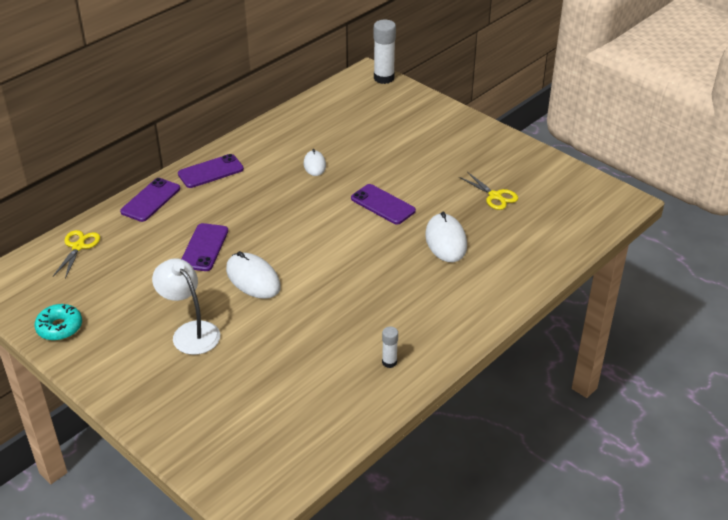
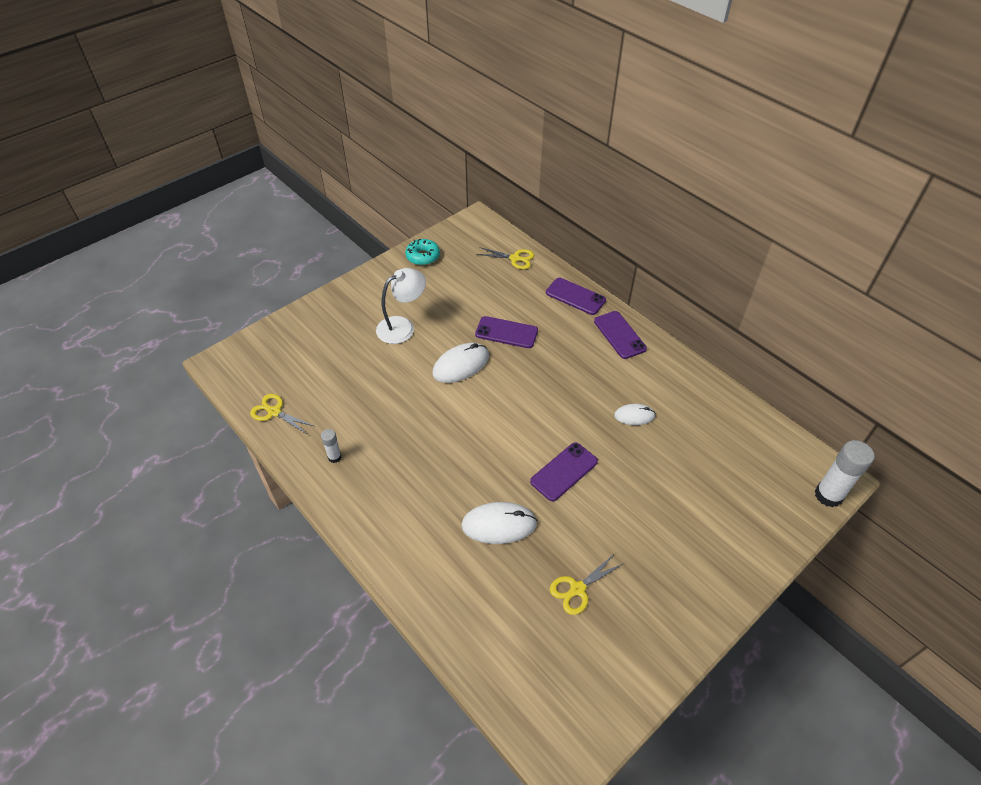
camera: 95 degrees right, 10 degrees up
none -> yellow scissors [250,394,314,434]

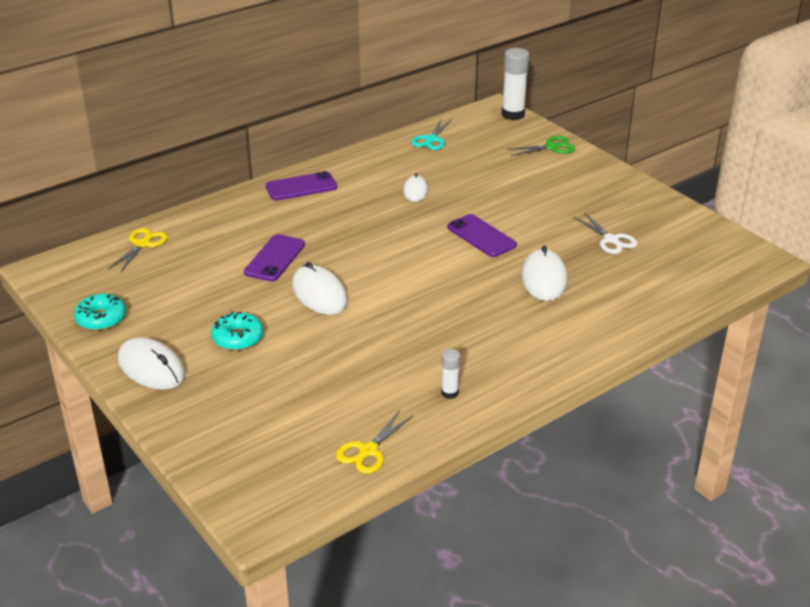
camera: 85 degrees left, 15 degrees down
white lamp [376,268,426,344] -> turquoise donut [211,311,263,351]
purple phone [546,278,606,315] -> none
yellow scissors [550,553,624,615] -> white scissors [574,212,637,254]
none -> white mouse [118,337,185,390]
none -> turquoise scissors [411,118,452,150]
none -> green scissors [507,136,575,156]

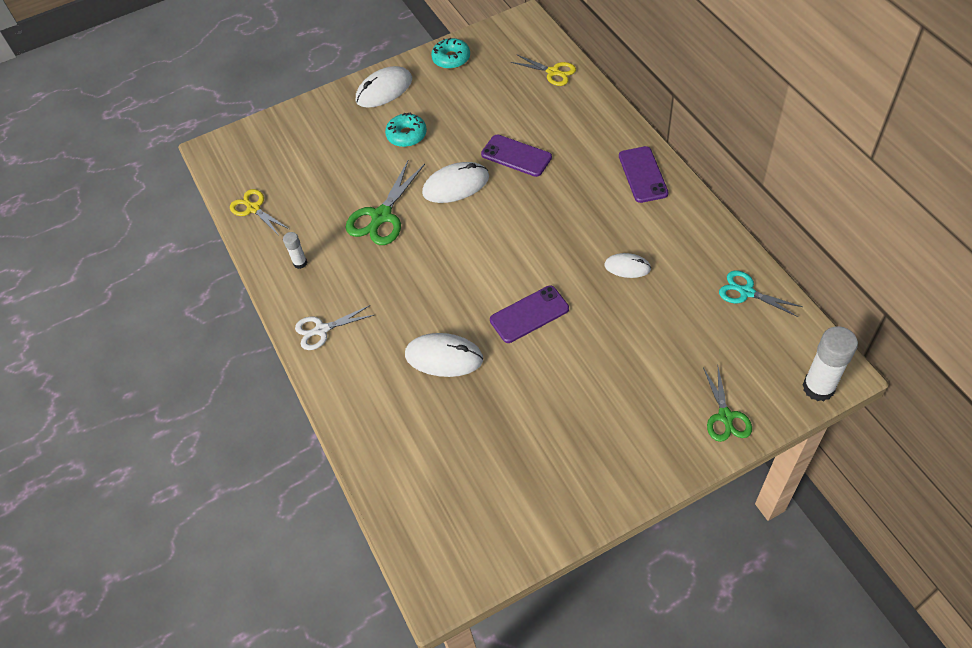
camera: 105 degrees right, 20 degrees up
white scissors [574,212,637,254] -> white scissors moved to [295,305,374,350]
none -> green scissors [345,161,425,245]

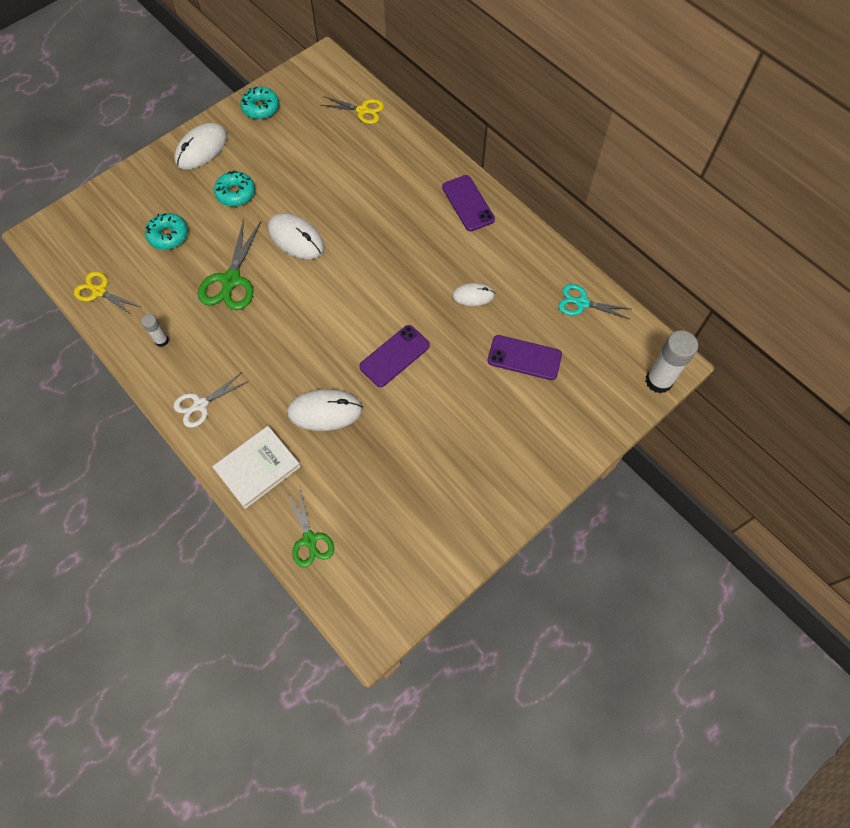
camera: 20 degrees left, 10 degrees up
white mouse [422,162,489,203] -> white mouse turned 75 degrees clockwise [268,213,324,259]
purple phone [481,134,552,177] -> purple phone moved to [488,335,562,380]
green scissors [703,367,752,442] -> green scissors moved to [287,490,334,567]
none -> turquoise donut [145,213,188,250]
none -> white book [212,426,301,509]

